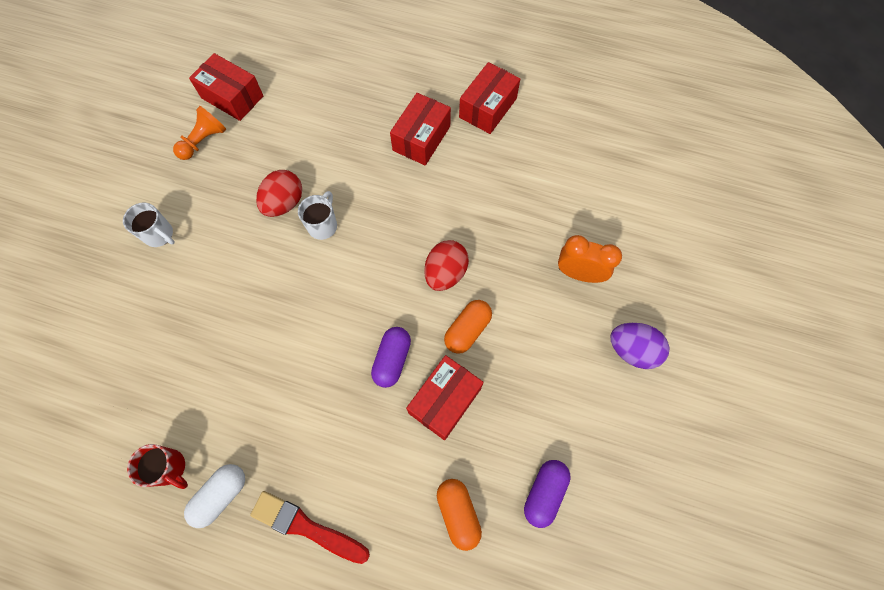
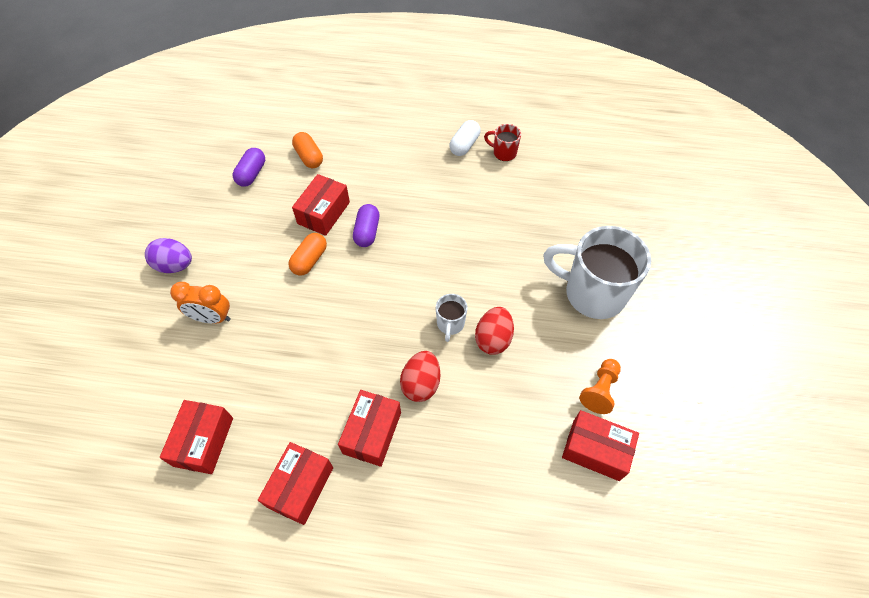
camera: 170 degrees right, 10 degrees down
white mug [123,203,175,247] -> white mug [543,226,651,319], size x2.22
red brush [250,491,370,564] -> none
red egg [424,240,469,291] -> red egg moved to [400,351,440,402]
none -> red box [160,400,233,474]

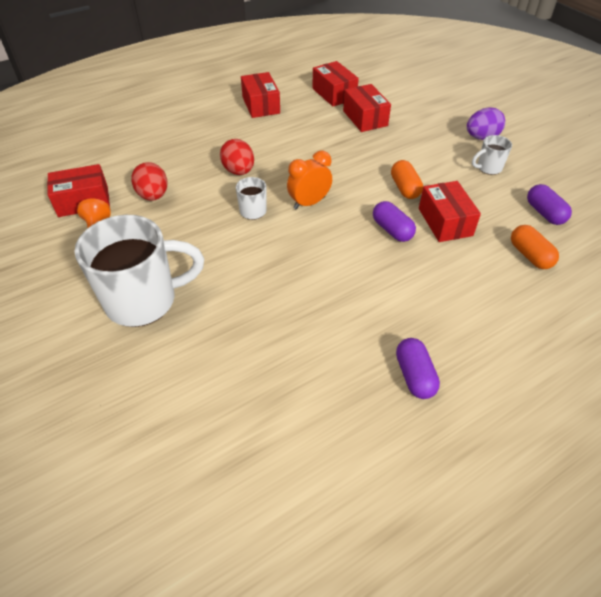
camera: 140 degrees right, 10 degrees down
orange clock [170,282,231,324] -> orange clock moved to [287,150,332,210]
orange capsule [292,132,323,168] -> orange capsule turned 45 degrees clockwise [511,225,559,269]
red box [338,390,401,467] -> red box moved to [343,84,391,132]
white capsule [449,120,481,156] -> purple capsule [396,338,440,399]
red egg [475,307,514,355] -> red egg moved to [131,162,167,201]
red mug [484,124,521,161] -> none
none -> white mug [472,135,512,175]

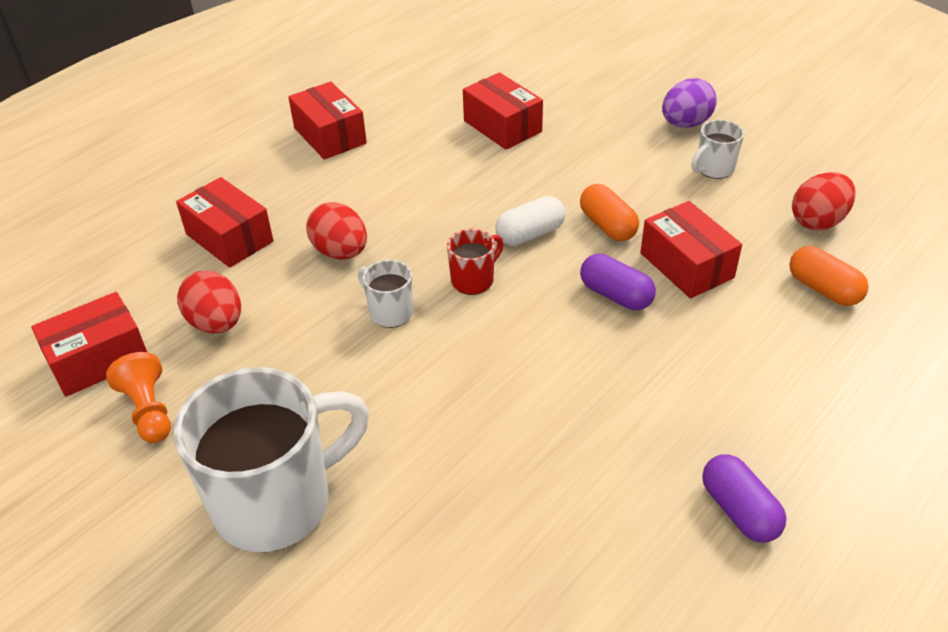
camera: 15 degrees left, 5 degrees down
orange clock [287,150,332,210] -> red mug [447,229,504,295]
red box [312,61,359,106] -> red box moved to [176,177,274,268]
purple capsule [527,184,572,225] -> red egg [792,172,856,231]
none -> white capsule [495,196,566,246]

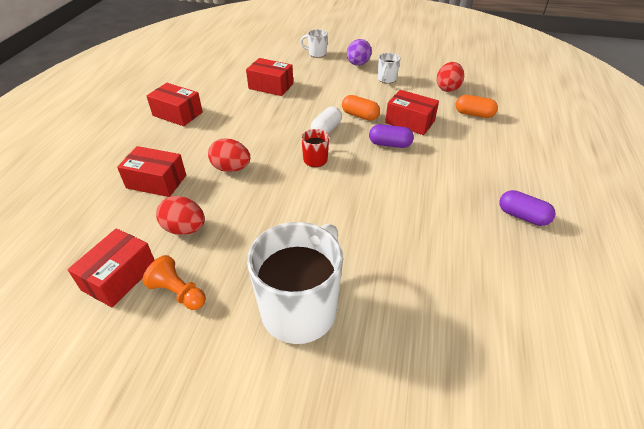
camera: 30 degrees left, 0 degrees up
white mug [358,259,413,328] -> white mug moved to [300,29,328,58]

